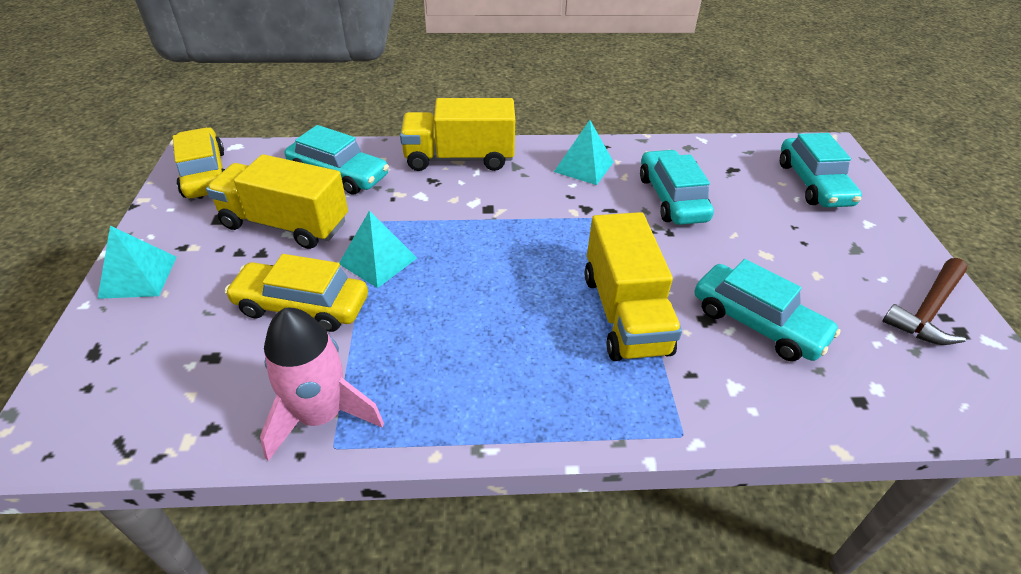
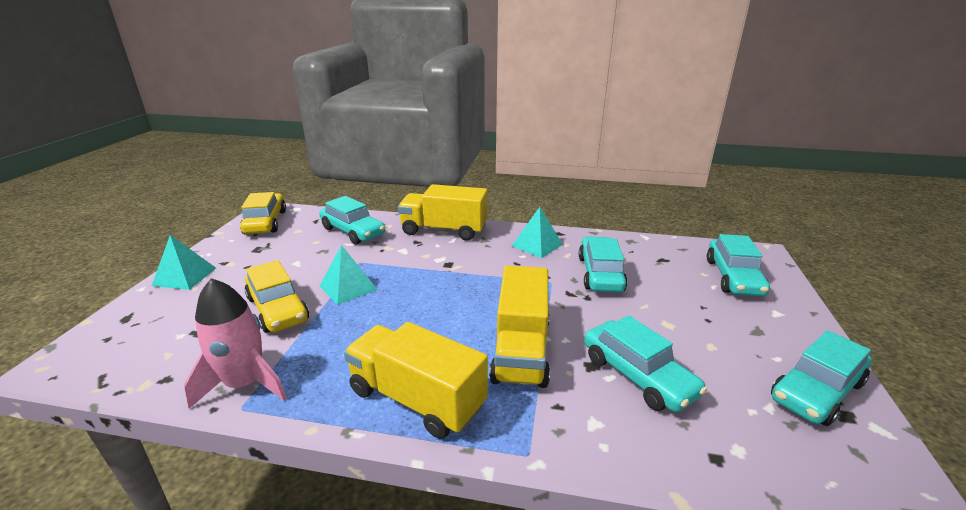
camera: 15 degrees right, 15 degrees down
yellow truck [206,154,348,249] -> yellow truck moved to [344,322,488,439]
yellow car [225,254,368,332] -> yellow car turned 150 degrees counterclockwise [245,260,309,333]
brown hammer [882,258,968,345] -> turquoise car [771,330,872,426]

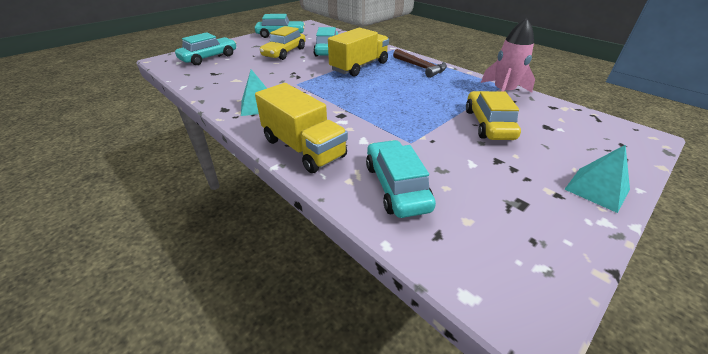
camera: 145 degrees left, 10 degrees up
yellow car [240,192,286,234] -> yellow car moved to [260,26,306,60]
turquoise pyramid [320,245,378,305] -> none
yellow truck [344,322,488,439] -> brown hammer [393,49,447,78]
turquoise car [579,236,627,292] -> none

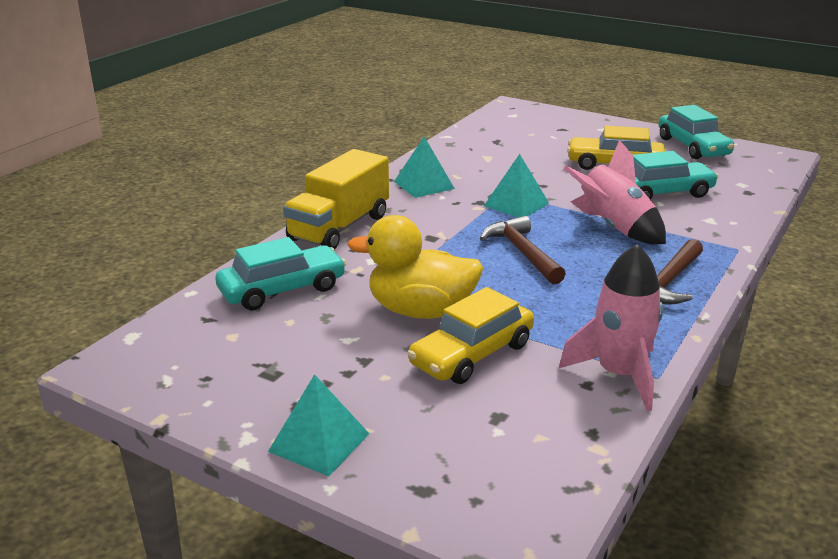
camera: 75 degrees right, 10 degrees down
turquoise car [175,32,236,65] -> none
yellow truck [328,28,389,77] -> pink rocket [564,140,666,244]
yellow car [466,91,521,140] -> yellow car turned 150 degrees clockwise [407,287,534,384]
none -> yellow duck [348,215,483,319]
none -> brown hammer [480,216,566,284]
none -> turquoise pyramid [484,154,549,217]

